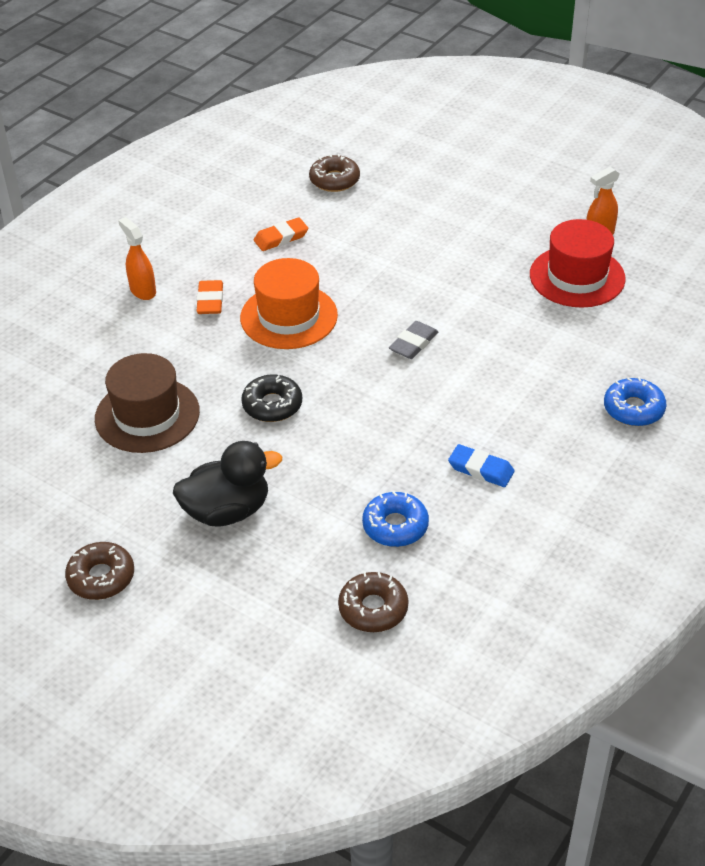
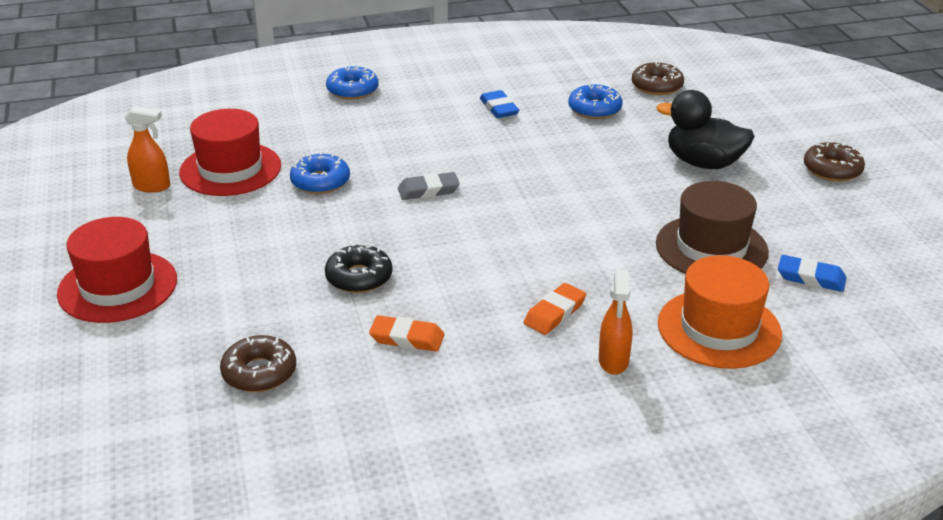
camera: 140 degrees left, 10 degrees down
orange hat [240,258,338,349] -> orange hat moved to [658,255,782,369]
black donut [241,374,302,422] -> black donut moved to [325,243,392,293]
none -> red hat [57,217,177,323]
none -> blue donut [290,152,350,194]
none -> blue eraser [778,255,846,292]

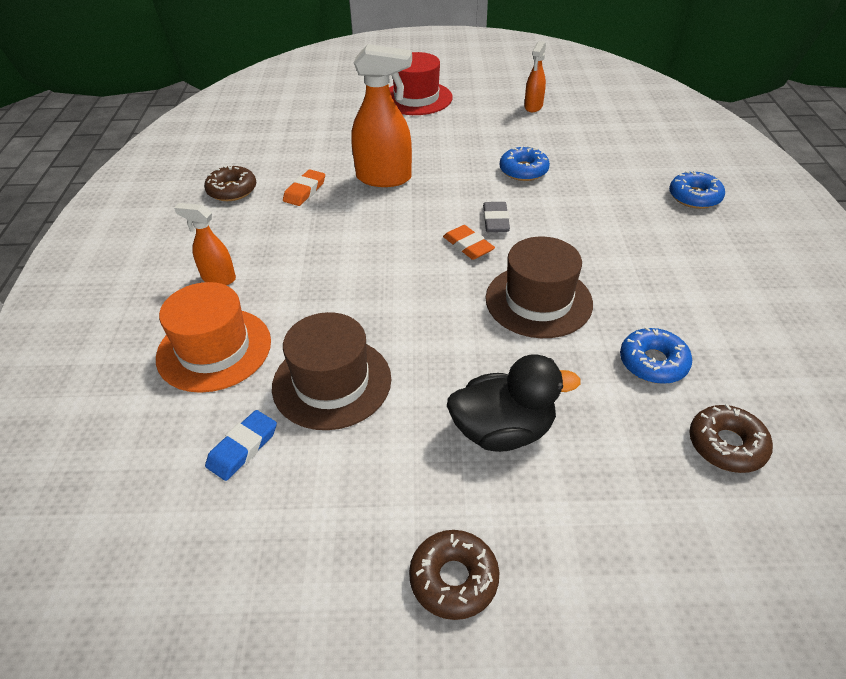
camera: 105 degrees right, 10 degrees up
red hat [179,109,281,196] -> none
brown donut [220,335,296,392] -> brown donut moved to [204,165,256,201]
black donut [325,243,392,293] -> orange spray bottle [352,44,412,187]
blue eraser [480,90,519,118] -> none
orange eraser [524,283,586,335] -> orange eraser moved to [443,225,495,260]
black duck [656,90,755,169] -> black duck turned 45 degrees clockwise [447,355,581,452]
none -> brown hat [485,236,593,338]

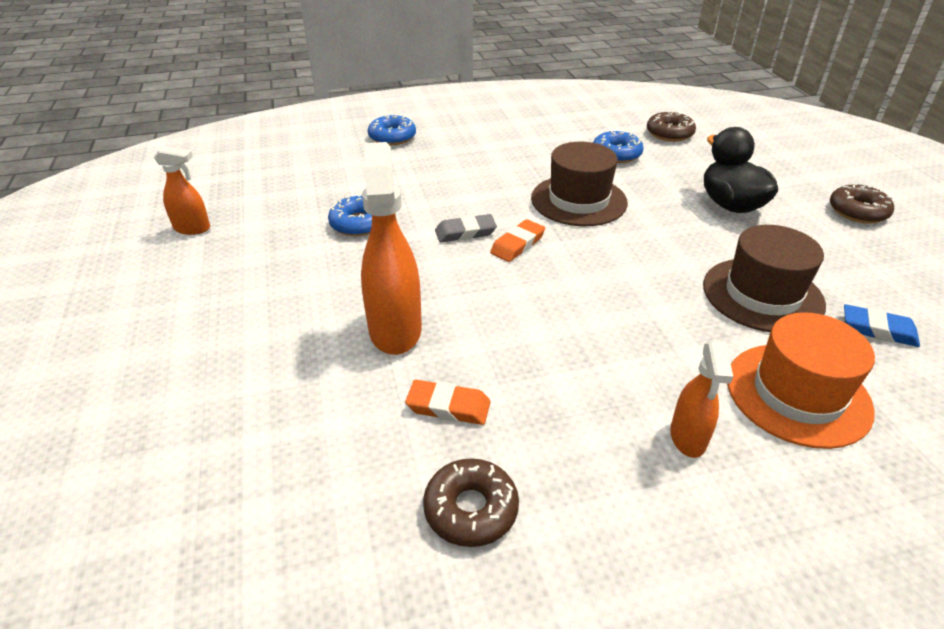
camera: 105 degrees left, 5 degrees down
red hat [389,52,453,115] -> none

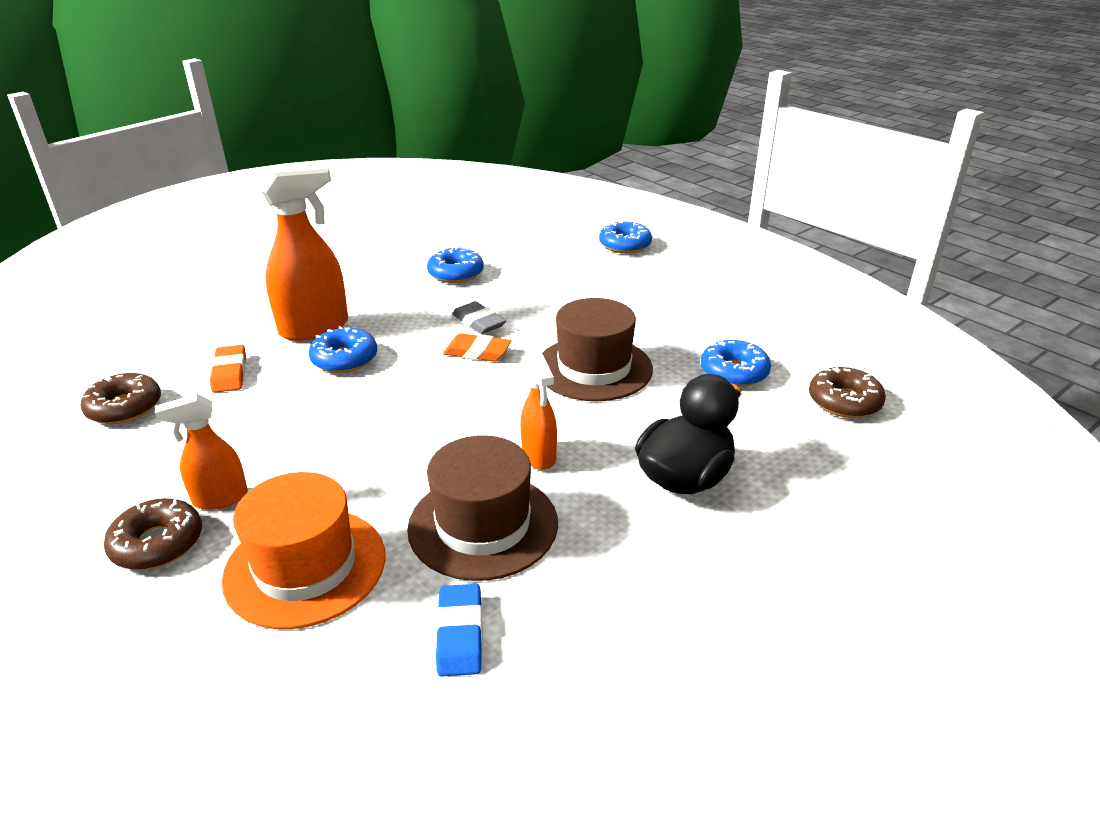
camera: 65 degrees right, 5 degrees down
orange spray bottle [154,146,210,235] -> orange spray bottle moved to [521,354,557,470]
brown donut [830,183,894,224] -> brown donut moved to [104,498,202,570]
none -> blue donut [309,326,377,373]

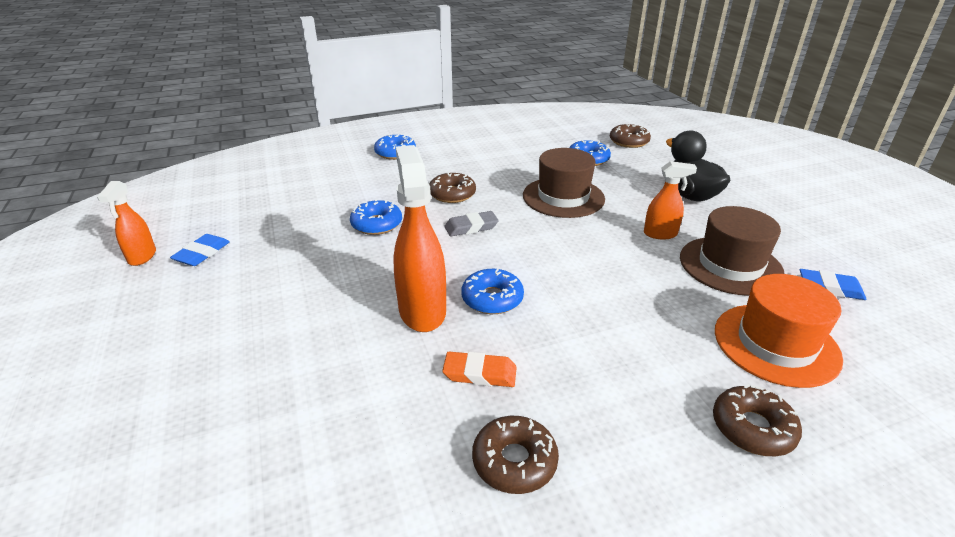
camera: 70 degrees left, 0 degrees up
orange spray bottle [155,394,248,510] -> orange spray bottle moved to [97,181,156,266]
orange eraser [443,333,511,361] -> none
none -> blue eraser [170,234,230,266]
none -> brown donut [429,172,476,203]

